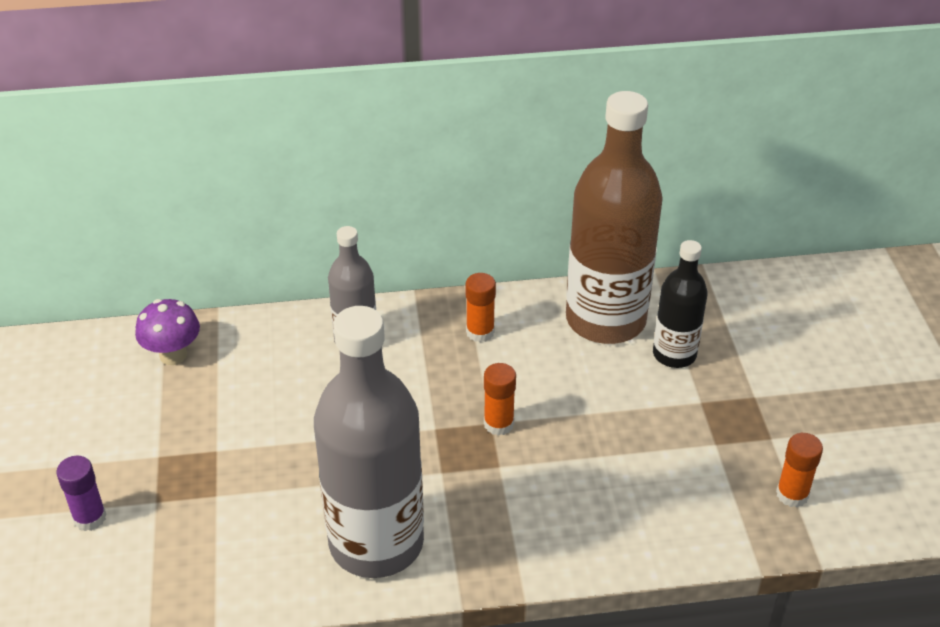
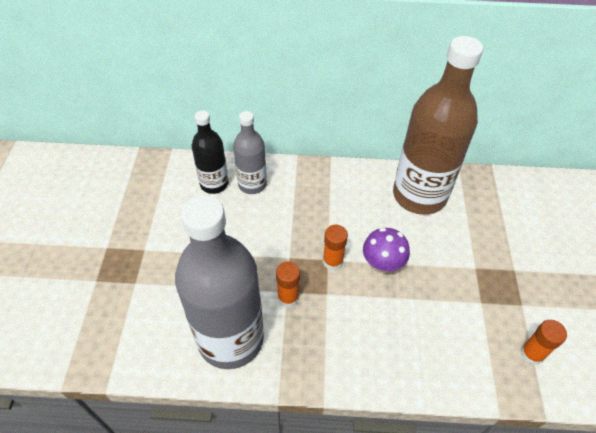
camera: 10 degrees right, 10 degrees up
purple glue stick [56,456,107,531] -> none
purple mushroom [135,299,200,365] -> purple mushroom moved to [363,228,410,273]
orange glue stick [466,273,496,342] -> orange glue stick moved to [276,261,300,307]
black bottle [653,240,707,368] -> black bottle moved to [192,110,228,194]

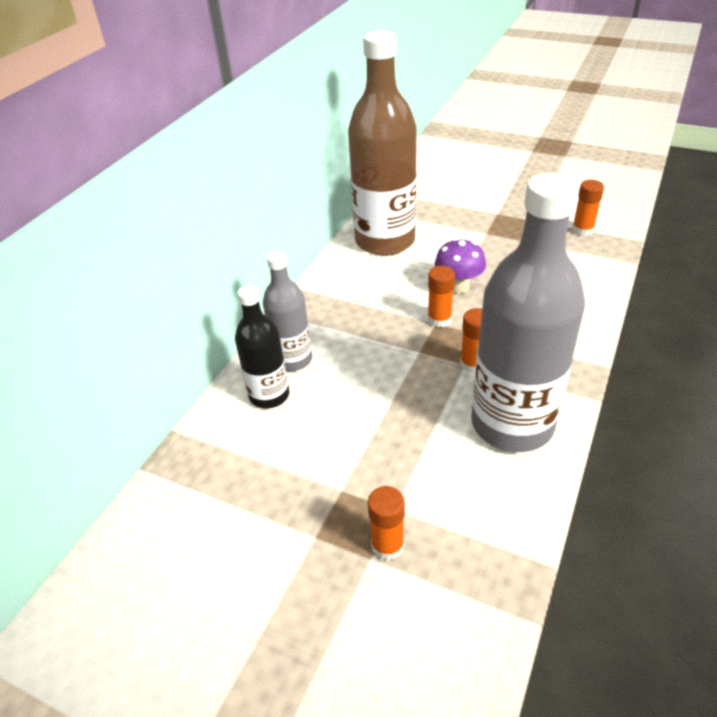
camera: 65 degrees left, 10 degrees down
none -> orange glue stick [368,486,405,561]

